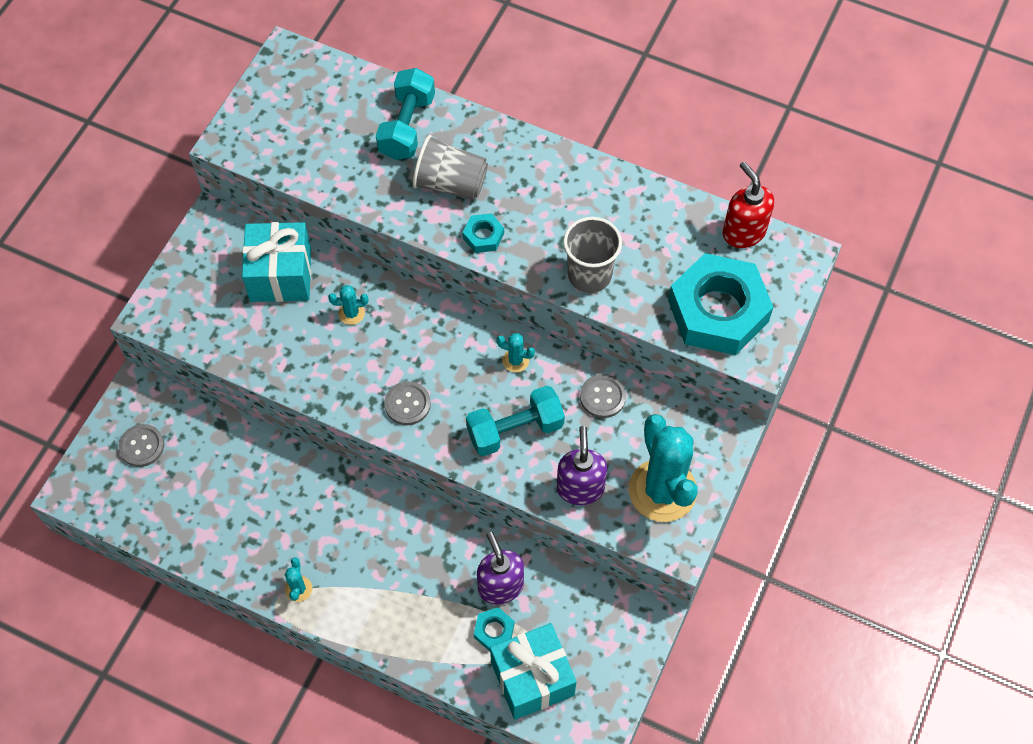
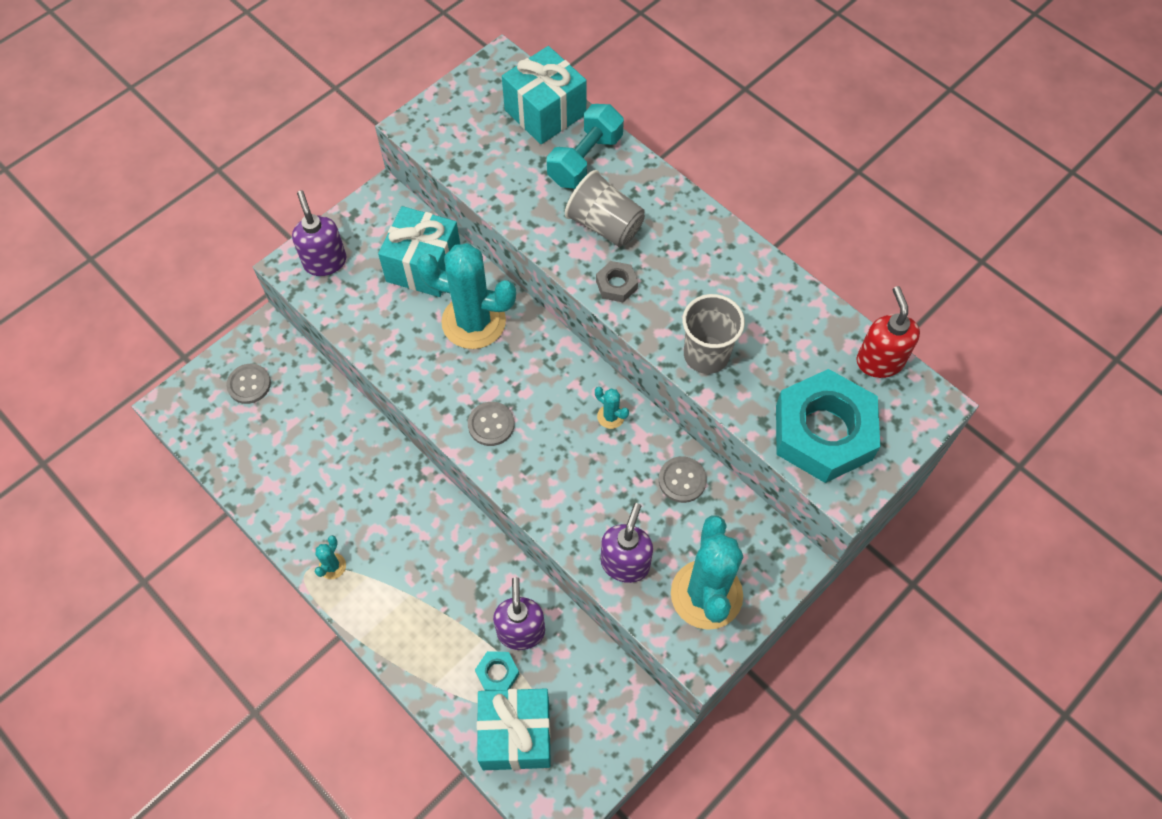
camera: 20 degrees right, 0 degrees up
turquoise cactus [328,285,368,325] -> turquoise cactus [416,243,516,349], size x2.45
turquoise nut [463,213,504,253] -> grey nut [596,261,638,302]
turquoise dumbbell [466,386,565,456] -> none
none -> purple soap dispenser [292,190,346,276]
none -> turquoise gift [502,46,587,144]

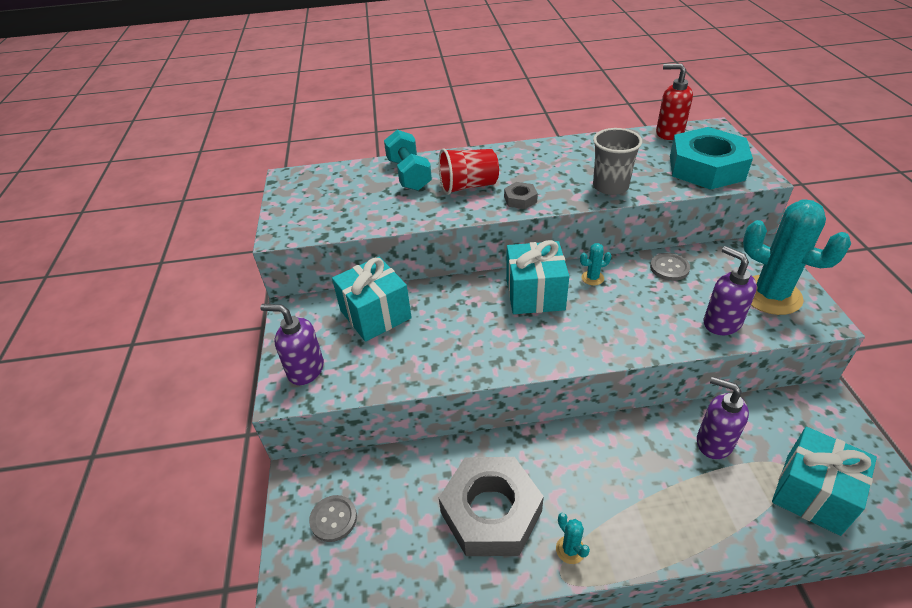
camera: 50 degrees left, 20 degrees down
turquoise cactus [416,243,516,349] -> none
grey button [468,402,515,446] -> none
turquoise nut [475,651,519,691] -> none
turquoise gift [502,46,587,144] -> turquoise gift moved to [506,240,569,314]
grey cup [565,170,645,247] -> red cup [439,148,499,195]
none -> grey nut [439,457,544,556]

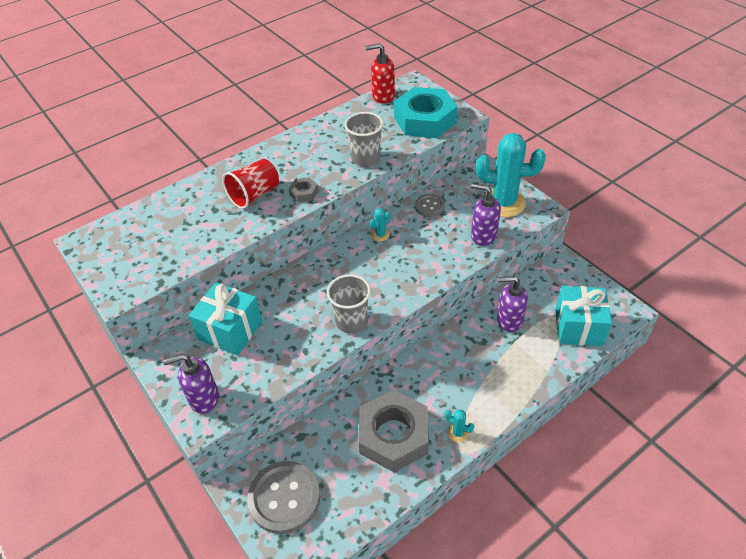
camera: 30 degrees left, 5 degrees up
grey button [309,495,357,542] -> grey button [247,461,320,534], size x1.89
turquoise dumbbell [384,130,432,191] -> none
turquoise gift [506,240,569,314] -> none
none -> grey cup [327,274,371,334]

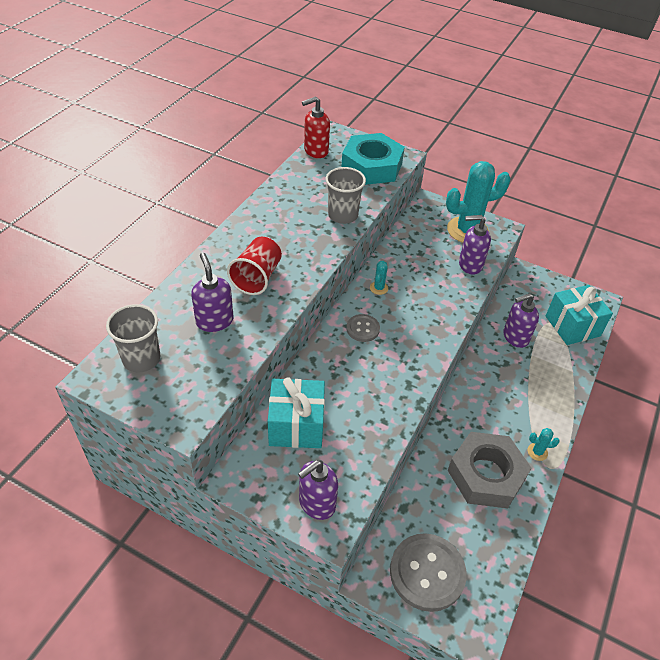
camera: 30 degrees left, 0 degrees up
grey nut [289,177,319,202] -> none
grey cup [327,274,371,334] -> grey cup moved to [106,304,160,372]
grey button [415,194,445,217] -> grey button moved to [346,314,380,342]
none -> purple soap dispenser [191,253,234,332]

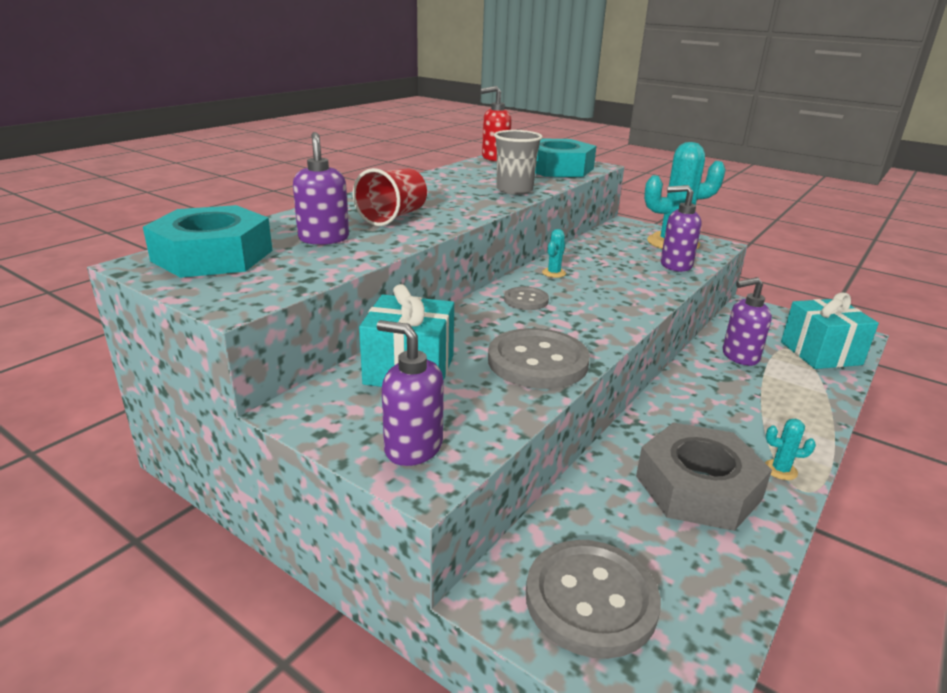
camera: 10 degrees right, 20 degrees down
grey cup [106,304,160,372] -> turquoise nut [143,205,273,278]
purple soap dispenser [298,460,338,520] -> purple soap dispenser turned 60 degrees clockwise [377,320,444,466]
none -> grey button [488,328,590,389]

